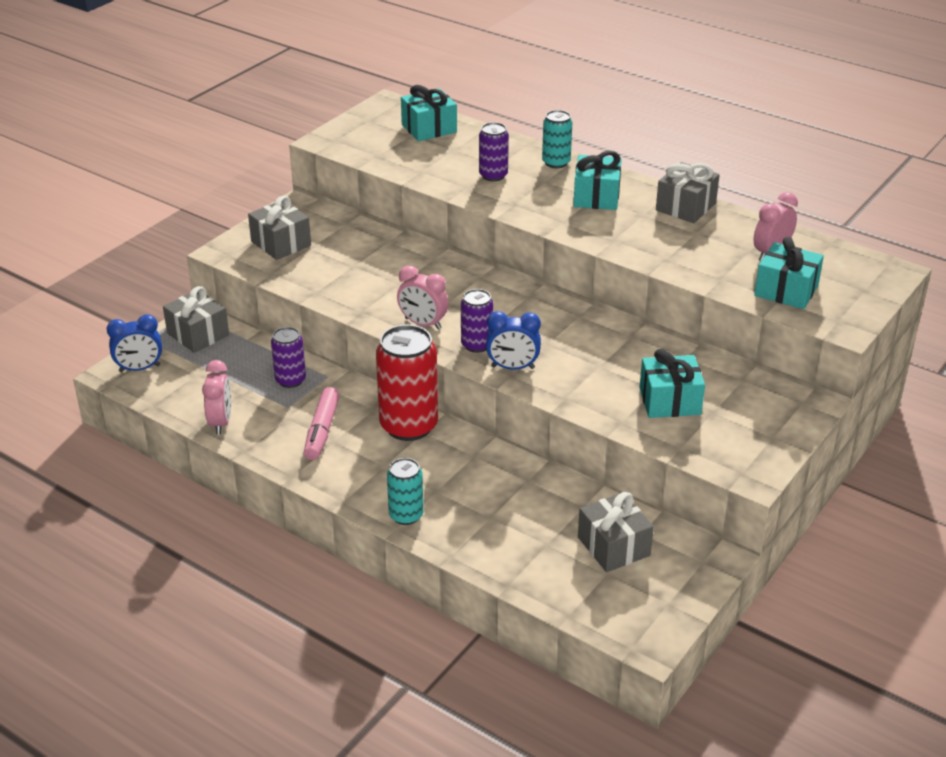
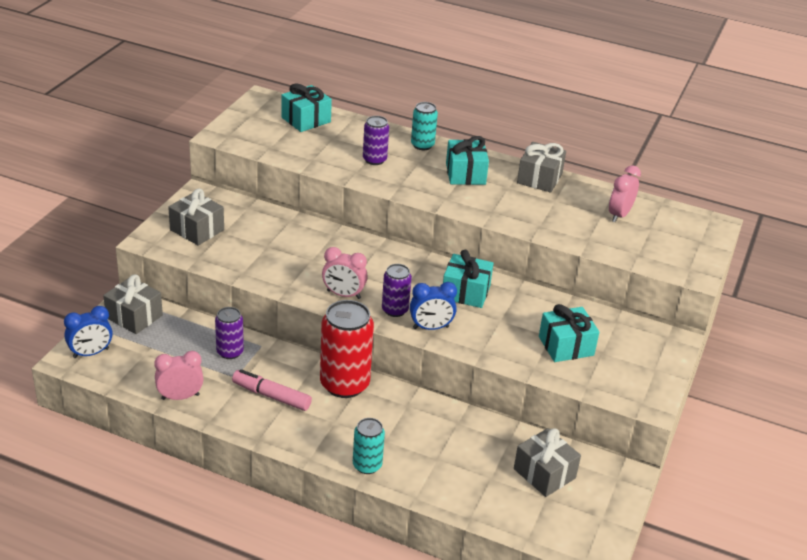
camera: 15 degrees left, 0 degrees up
pink clock [202,360,231,434] -> pink clock turned 90 degrees counterclockwise [154,351,203,400]
pink marker [304,387,340,460] -> pink marker turned 120 degrees clockwise [232,369,312,411]
turquoise gift [754,237,824,309] -> turquoise gift moved to [443,250,493,308]

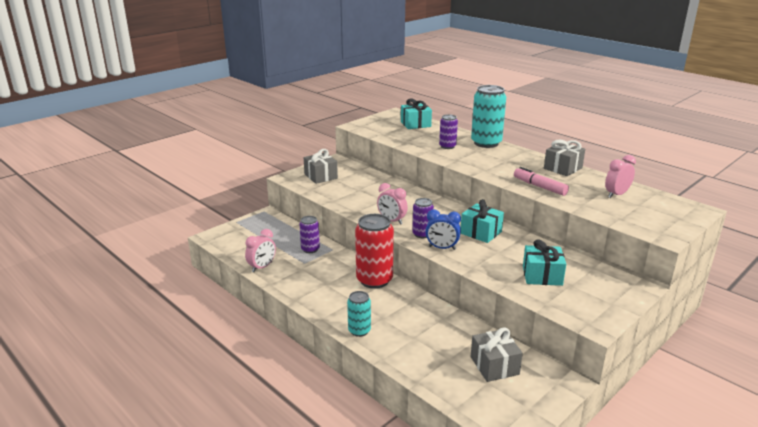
camera: 25 degrees right, 10 degrees down
blue clock [64,306,113,358] -> none
grey gift [103,275,163,334] -> none
pink clock [154,351,203,400] -> pink clock turned 120 degrees clockwise [245,229,276,272]
pink marker [232,369,312,411] -> pink marker moved to [514,167,569,196]
turquoise can [411,102,438,150] -> turquoise can [471,85,506,148], size x1.82
turquoise gift [446,136,489,185] -> none

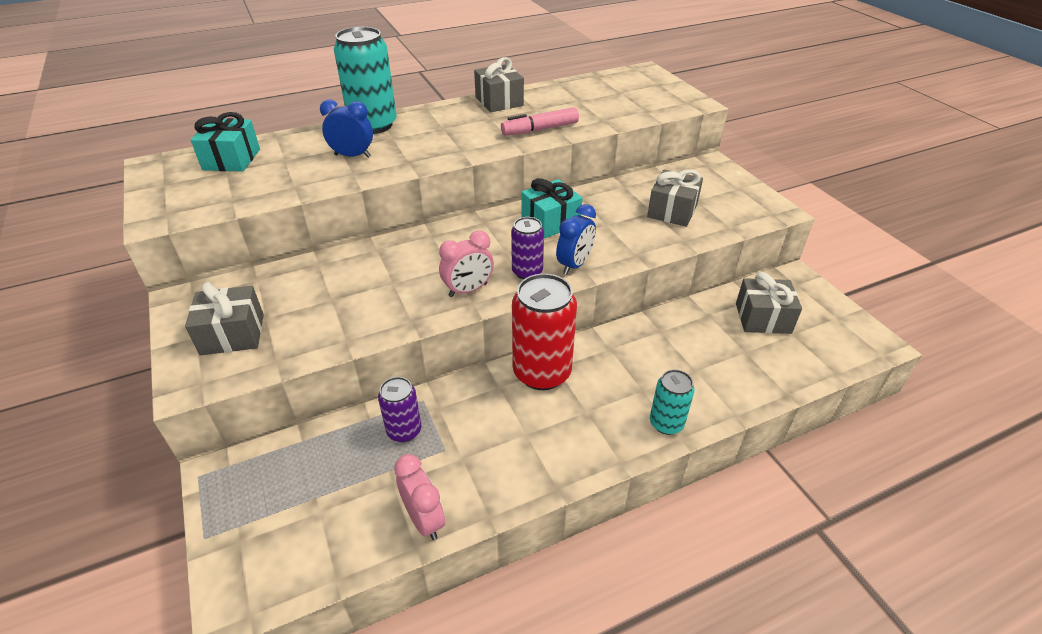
camera: 70 degrees left, 15 degrees up
purple can [439,114,458,149] -> blue clock [320,99,373,158]
turquoise gift [523,239,566,286] -> grey gift [647,169,703,227]
pink clock [605,155,636,198] -> none

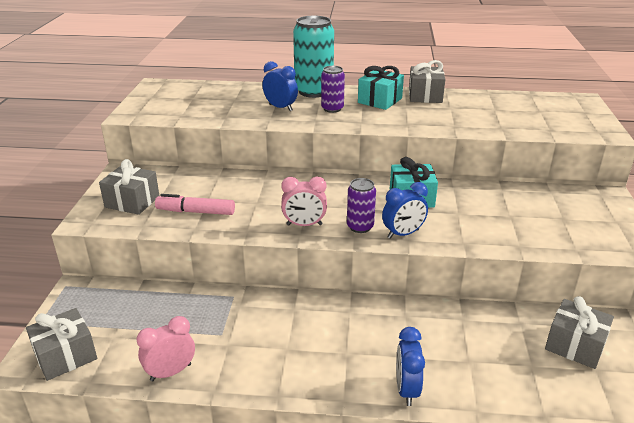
camera: 30 degrees right, 10 degrees down
turquoise gift [191,112,260,172] -> turquoise gift moved to [358,66,404,110]
purple can [378,377,421,442] -> purple can moved to [321,66,345,113]
pink clock [394,454,445,540] -> pink clock turned 120 degrees counterclockwise [137,316,195,381]
pink marker [501,107,579,136] -> pink marker moved to [155,194,235,215]
red can [512,274,577,390] -> none
grey gift [647,169,703,227] -> grey gift moved to [26,308,97,381]
turquoise can [650,369,695,435] -> blue clock [396,327,425,406]

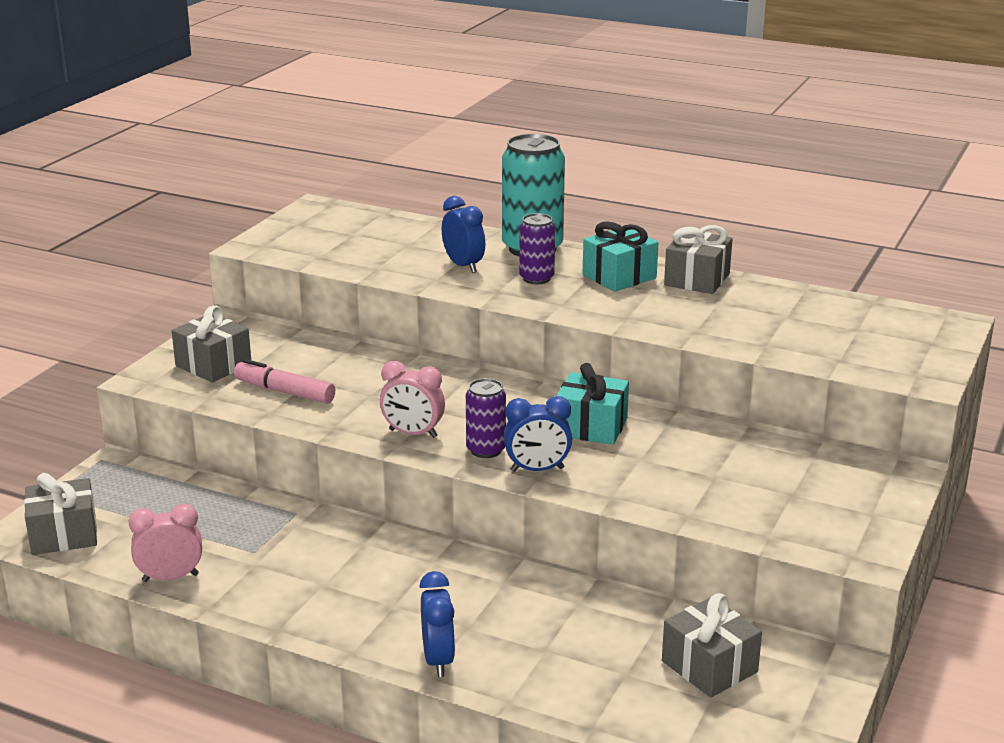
camera: 20 degrees right, 5 degrees down
blue clock [396,327,425,406] -> blue clock turned 150 degrees clockwise [419,571,455,677]

